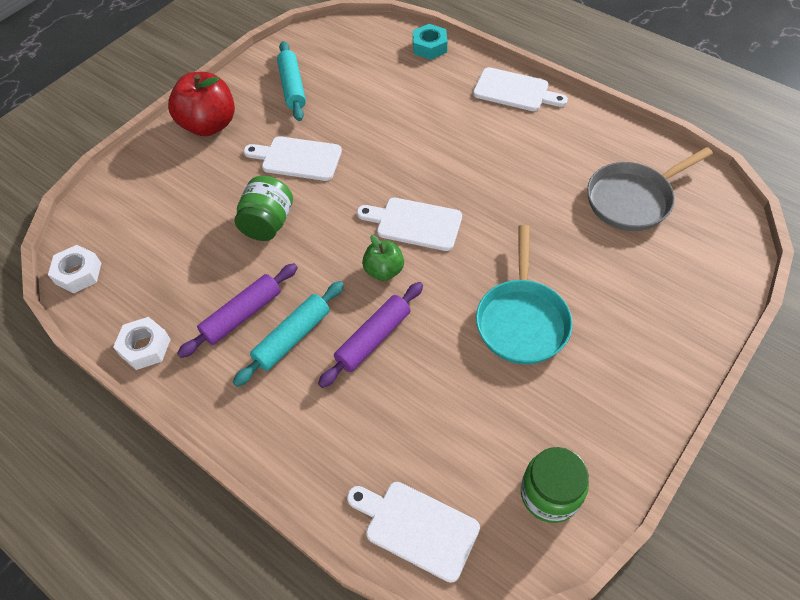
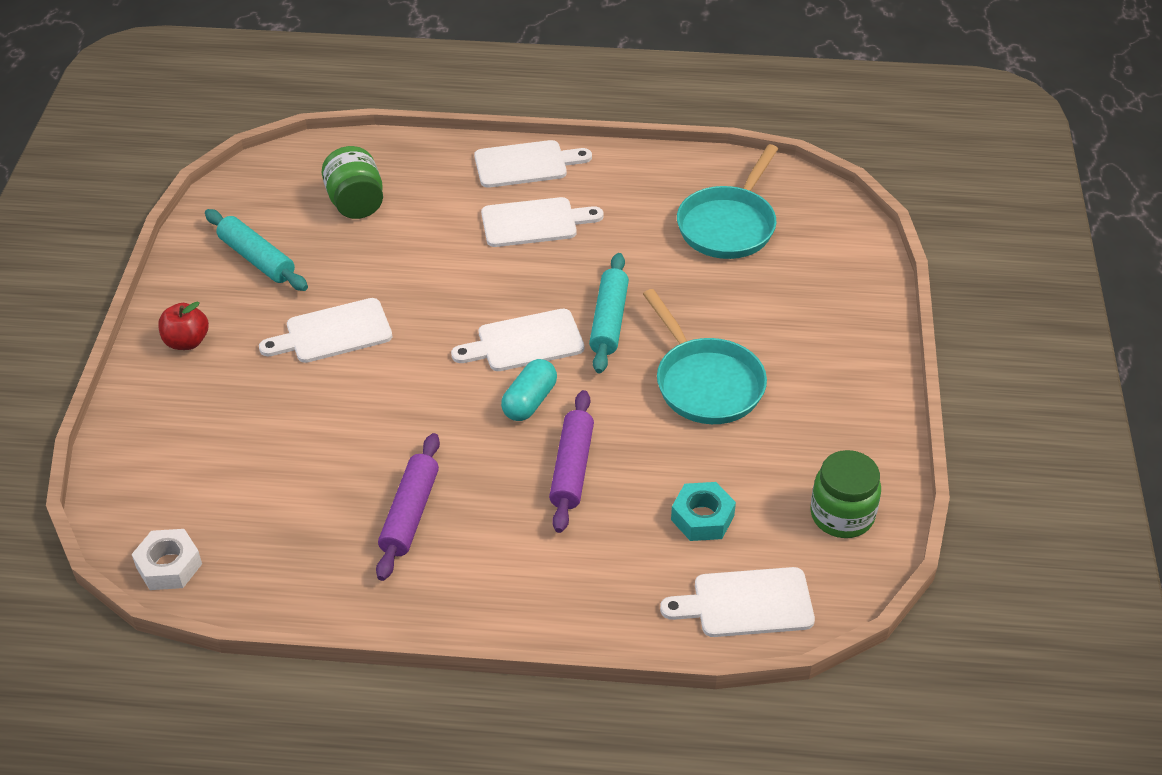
camera: 35 degrees left, 10 degrees down
white nut [113,317,171,370] -> none
red apple [168,72,235,136] -> red apple [158,302,209,350], size x0.56
turquoise rolling pin [233,281,344,387] -> turquoise rolling pin moved to [589,253,629,373]
green jar [235,176,293,241] -> green jar moved to [322,146,383,219]
green apple [362,235,404,281] -> turquoise capsule [501,359,557,421]
turquoise nut [413,24,447,60] -> turquoise nut moved to [671,482,736,541]
grey pan [587,147,713,231] -> turquoise pan [677,144,778,259]
none -> white cutting board [481,197,603,247]

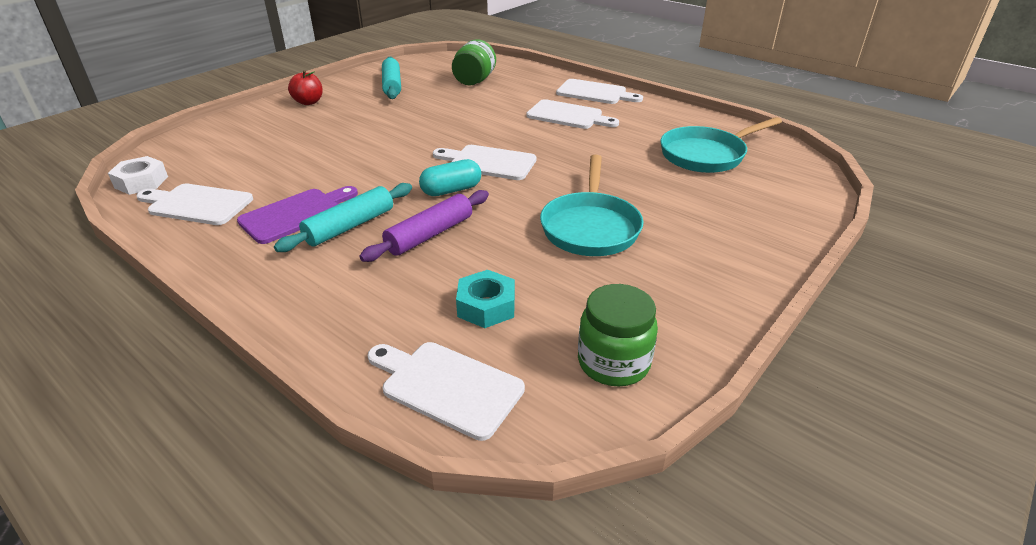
camera: 35 degrees right, 10 degrees down
white cutting board [259,298,392,363] -> white cutting board moved to [137,184,253,225]
purple rolling pin [376,433,440,581] -> purple cutting board [237,186,358,244]
turquoise rolling pin [589,253,629,373] -> turquoise rolling pin moved to [274,183,412,252]

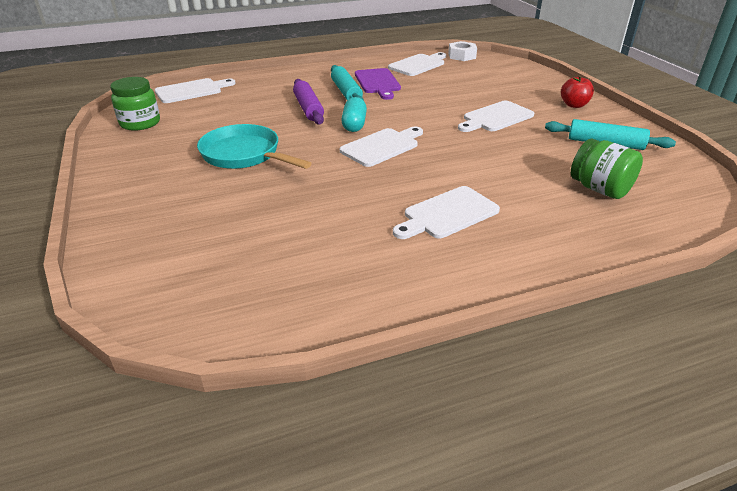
camera: 120 degrees right, 0 degrees up
turquoise nut [456,270,515,328] -> none
white cutting board [556,79,643,104] -> white cutting board moved to [458,101,534,132]
turquoise pan [660,117,782,173] -> none

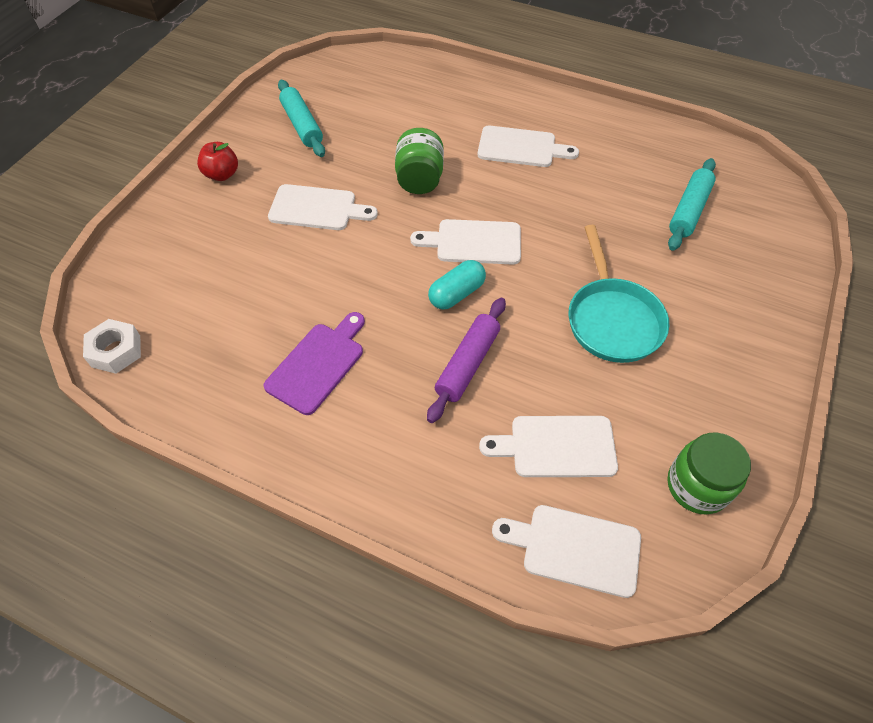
camera: 135 degrees left, 20 degrees up
turquoise rolling pin [331,65,364,101] -> turquoise rolling pin moved to [668,158,716,251]
white cutting board [388,52,446,76] -> white cutting board moved to [479,416,618,477]
green jar [571,139,643,199] -> green jar moved to [395,128,444,194]

